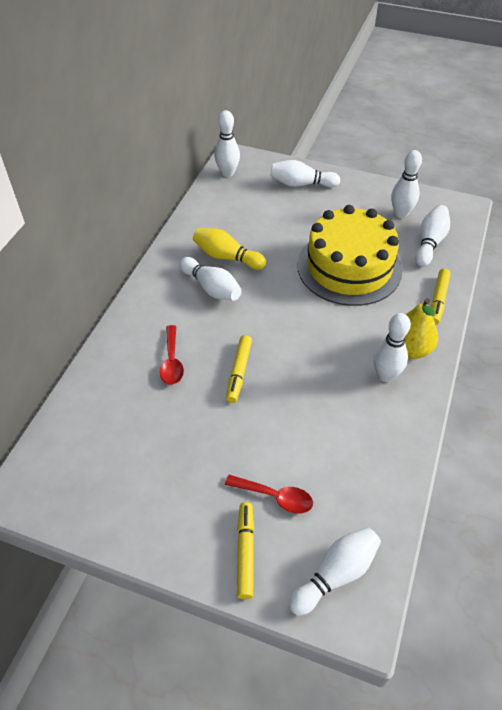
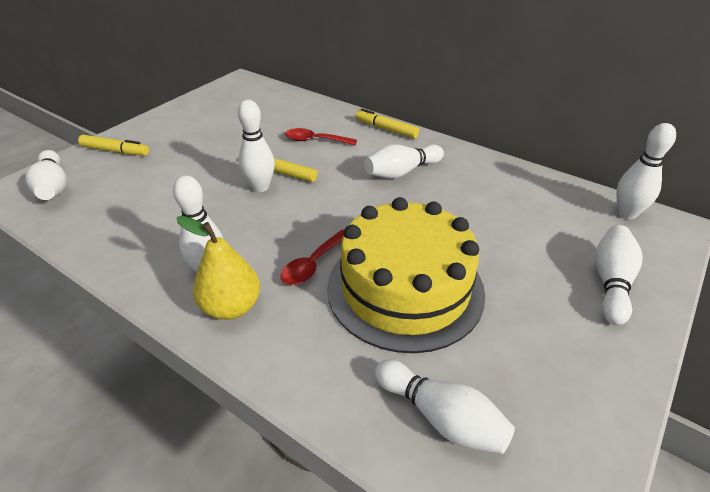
camera: 105 degrees right, 10 degrees down
yellow bowling pin [193,228,266,270] -> none
red spoon [225,475,313,513] -> red spoon moved to [281,230,344,285]
white bowling pin [391,150,422,218] -> white bowling pin moved to [238,100,275,192]
yellow marker [431,269,451,325] -> yellow marker moved to [355,109,419,139]

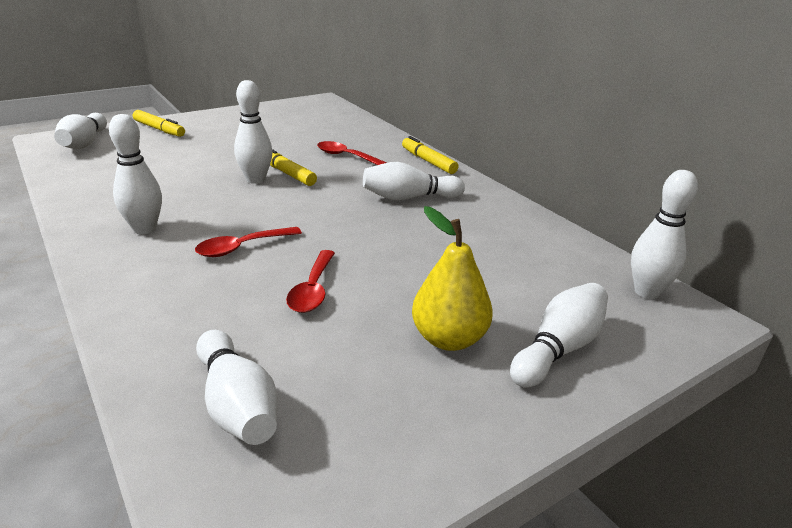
camera: 20 degrees right, 10 degrees down
yellow pear [177,216,260,320] -> yellow pear moved to [412,206,493,351]
yellow cake [327,197,485,353] -> red spoon [286,250,335,313]

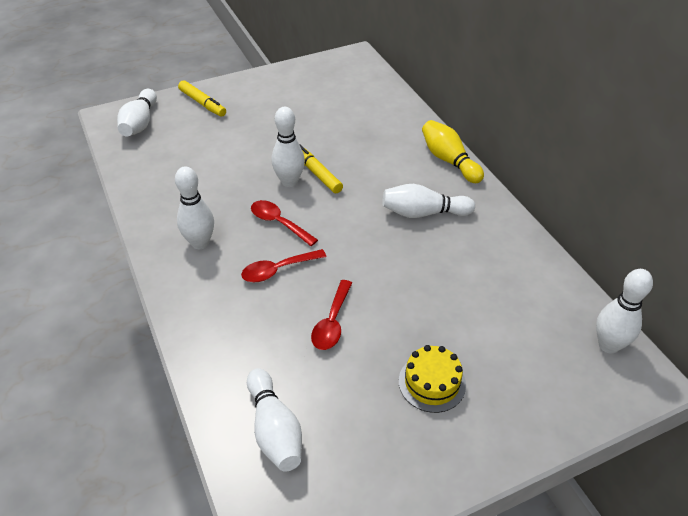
camera: 10 degrees right, 15 degrees up
red spoon [317,141,387,165] -> red spoon moved to [251,200,318,246]
yellow marker [402,136,458,174] -> yellow bowling pin [422,120,484,183]
yellow pear [412,206,493,351] -> yellow cake [399,345,466,413]
white bowling pin [510,283,608,388] -> none

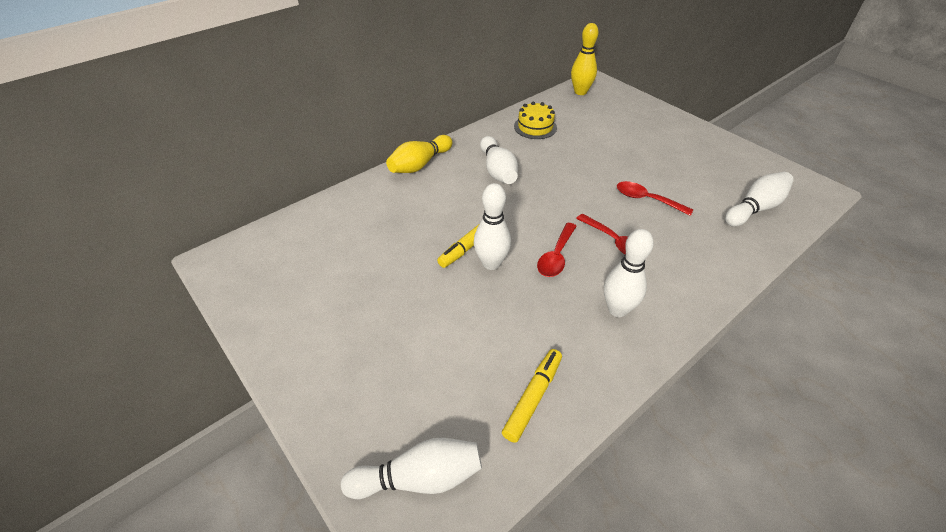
camera: 105 degrees left, 0 degrees up
yellow marker [178,80,226,117] -> yellow marker moved to [502,349,562,443]
red spoon [311,280,352,350] -> red spoon turned 150 degrees counterclockwise [617,181,693,216]
yellow cake [399,345,466,413] -> yellow cake moved to [514,102,557,139]
white bowling pin [596,269,653,354] -> yellow bowling pin [571,23,599,95]

